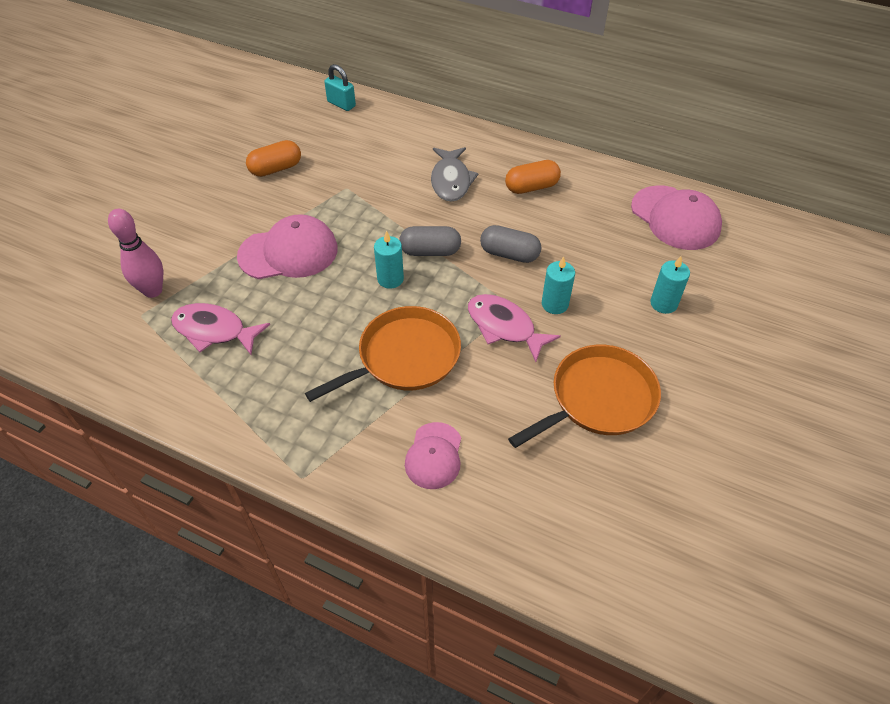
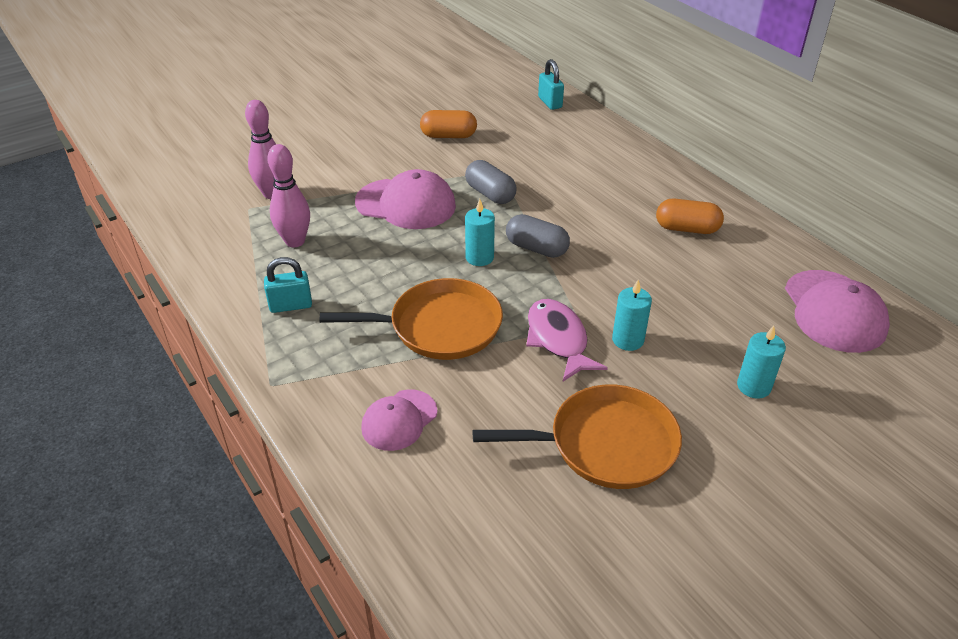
camera: 30 degrees right, 10 degrees down
pink fish [171,303,270,355] -> pink bowling pin [267,144,310,248]
grey fish [431,147,479,202] -> none
grey capsule [480,225,541,263] -> grey capsule moved to [465,160,517,204]
none -> turquoise padlock [264,257,312,313]

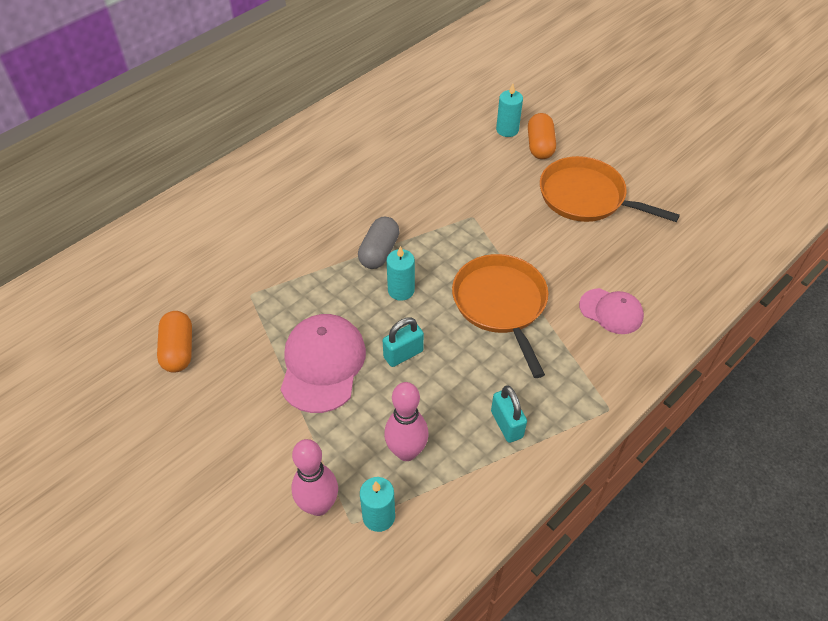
camera: 100 degrees left, 10 degrees up
grey capsule [465,160,517,204] -> none
orange pan [473,384,682,489] -> orange pan turned 45 degrees counterclockwise [540,156,680,222]
pink fish [526,299,608,382] -> none
turquoise padlock [538,59,564,110] -> turquoise padlock moved to [383,317,424,367]
turquoise candle [612,280,652,351] -> turquoise candle moved to [360,477,395,532]
orange capsule [656,198,724,234] -> orange capsule moved to [528,113,556,159]
pink cap [785,270,890,353] -> none

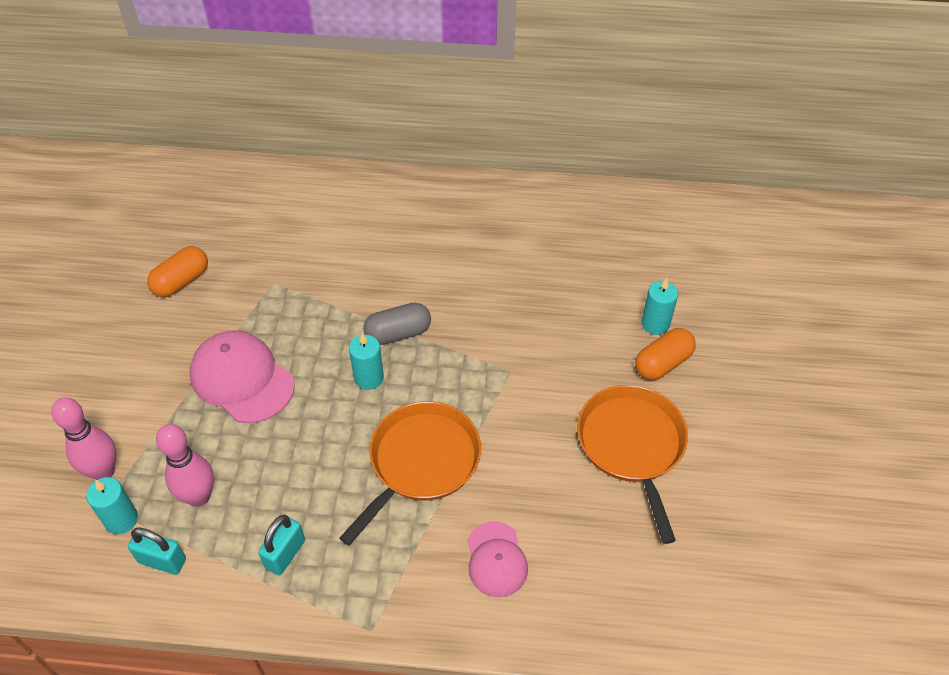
camera: 50 degrees right, 0 degrees up
pink cap [280,314,366,413] -> pink cap turned 105 degrees counterclockwise [190,331,295,423]
turquoise padlock [383,317,424,367] -> turquoise padlock moved to [128,528,186,575]

